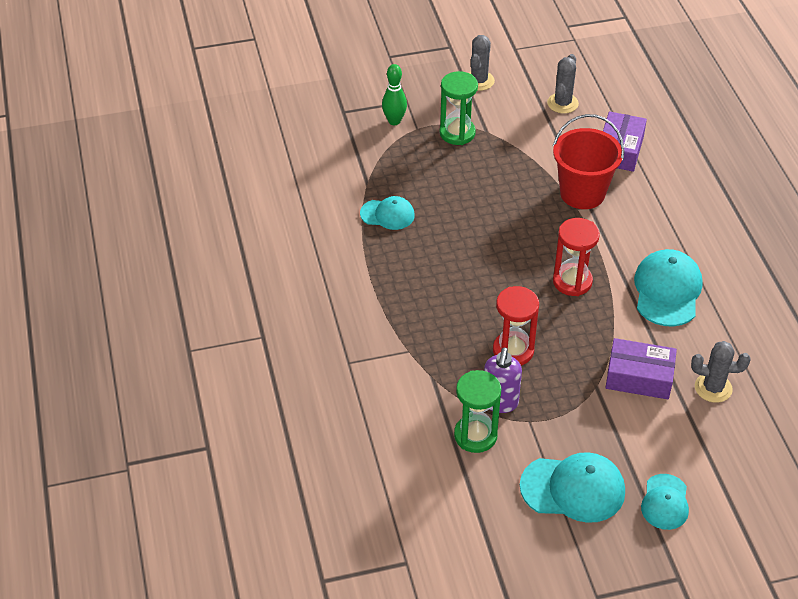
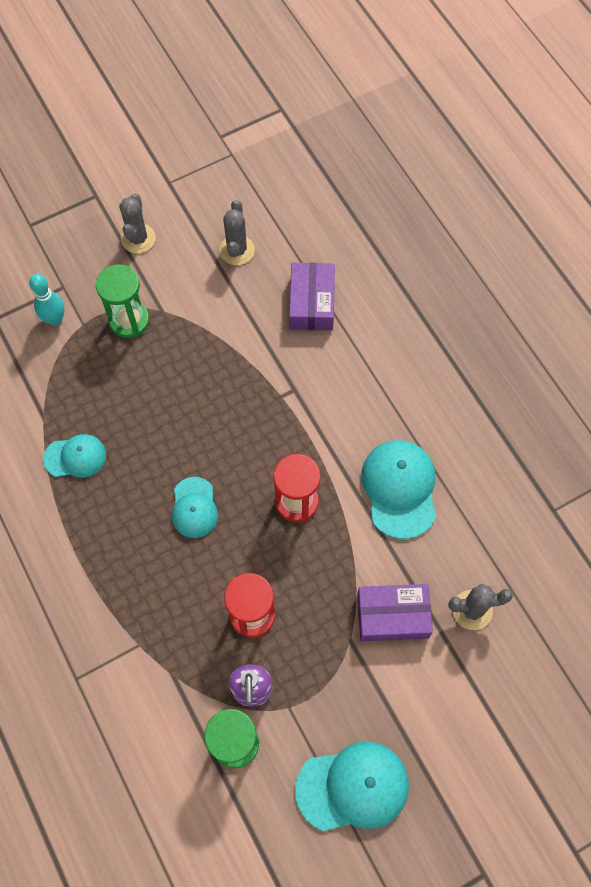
camera: 15 degrees left, 20 degrees up
green bowling pin [382,64,407,125] -> turquoise bowling pin [29,274,65,326]
red bucket [553,114,624,209] -> none
turquoise cap [641,474,689,530] -> turquoise cap moved to [172,477,218,538]

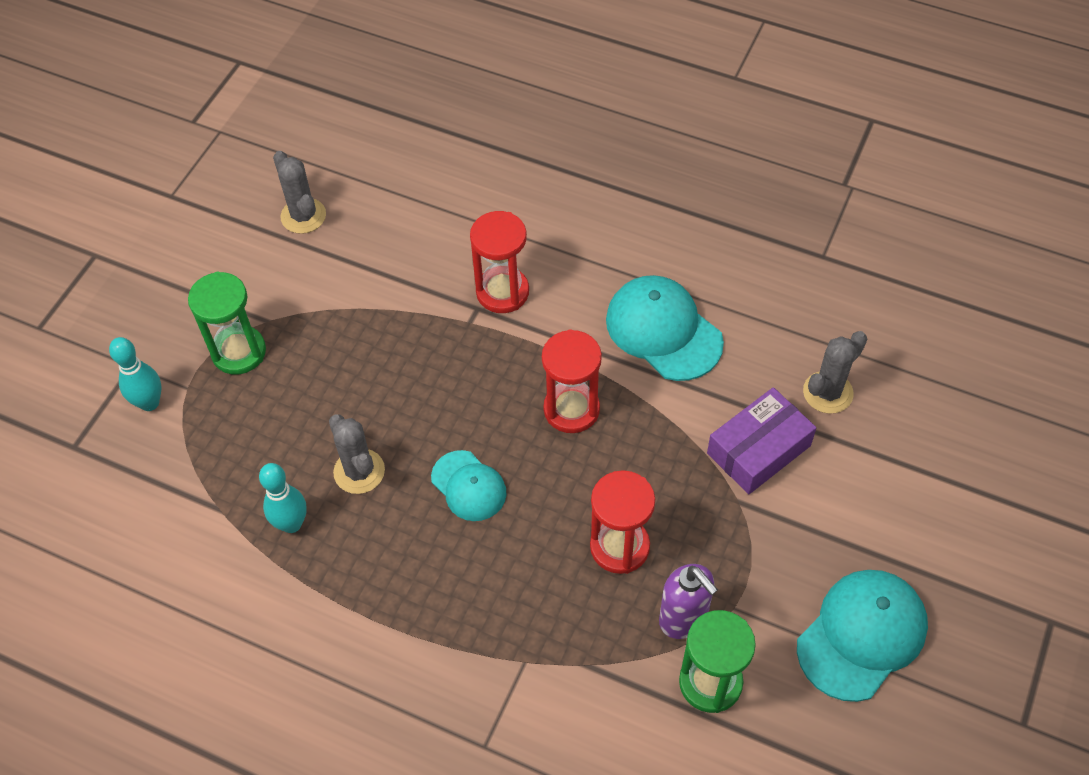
camera: 35 degrees left, 10 degrees down
turquoise cap [43,434,106,478] -> turquoise bowling pin [259,463,307,533]
grey cactus [119,193,156,253] -> grey cactus moved to [329,414,385,494]
purple box [289,263,335,331] -> none
none -> red hourglass [470,211,529,313]

